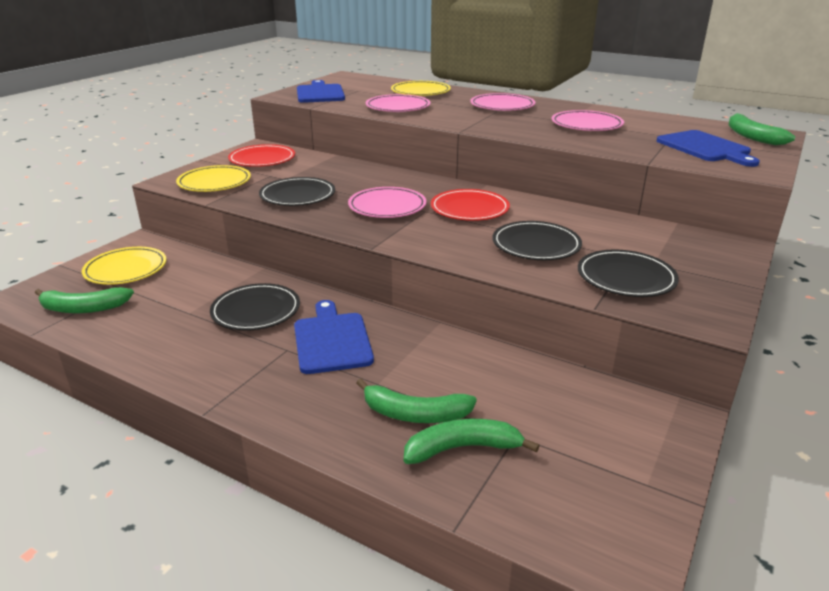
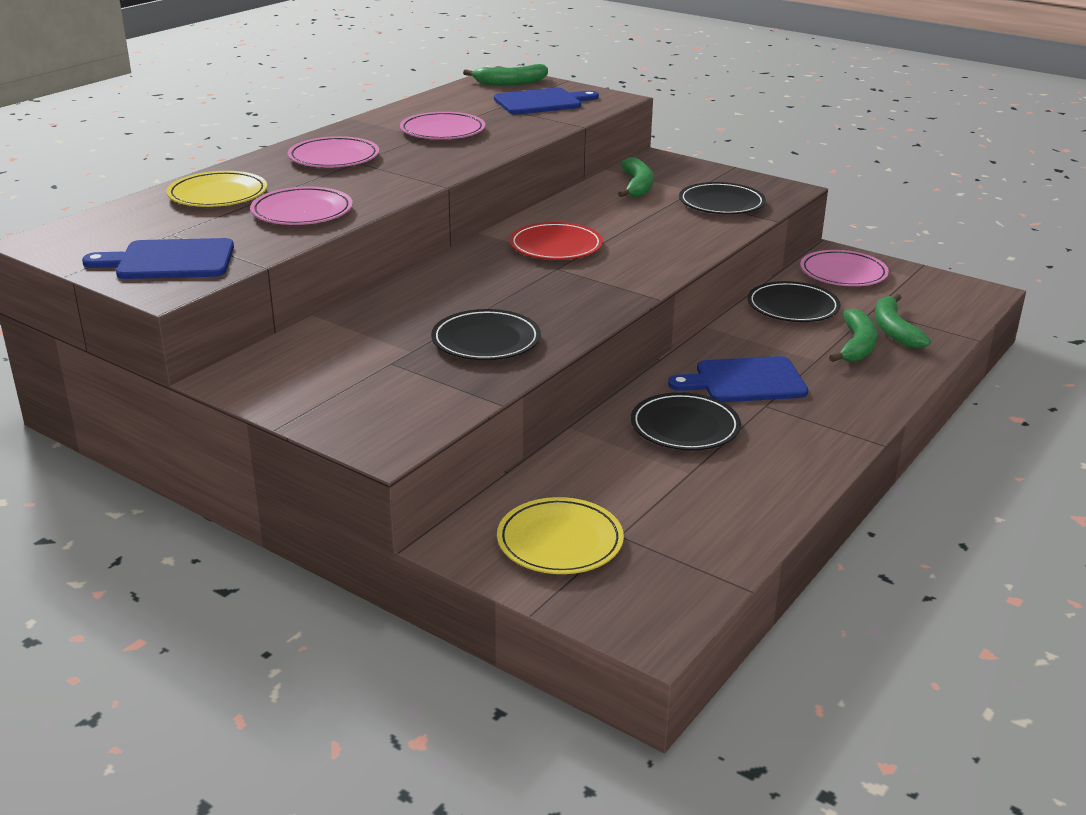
camera: 85 degrees left, 0 degrees up
green banana [35,287,134,313] -> green banana moved to [618,157,653,197]
yellow plate [176,165,251,192] -> none
red plate [228,144,295,167] -> none
pink plate [348,187,426,218] -> pink plate moved to [800,250,889,286]
black plate [492,221,582,260] -> black plate moved to [747,281,841,322]

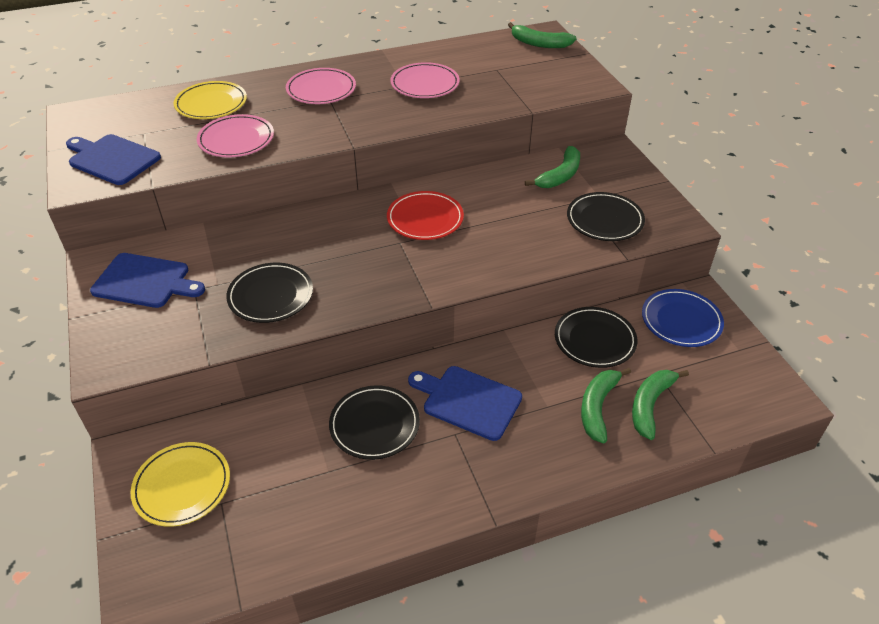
camera: 35 degrees right, 15 degrees up
blue cutting board [494,88,599,115] -> blue cutting board moved to [90,253,205,308]
pink plate [800,250,889,286] -> blue plate [642,289,724,347]
green banana [829,308,877,362] -> green banana turned 150 degrees clockwise [581,368,631,443]

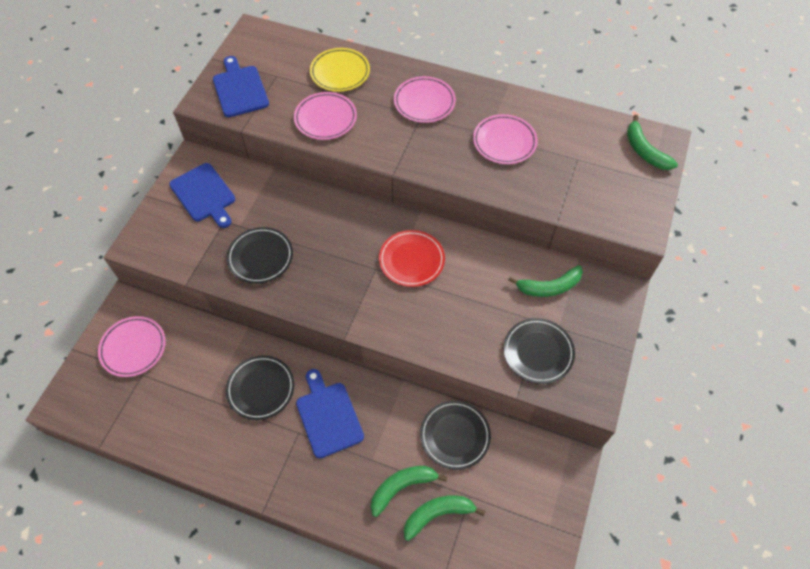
camera: 40 degrees right, 15 degrees up
yellow plate [130,442,230,526] -> pink plate [98,316,166,377]
blue plate [642,289,724,347] -> none

